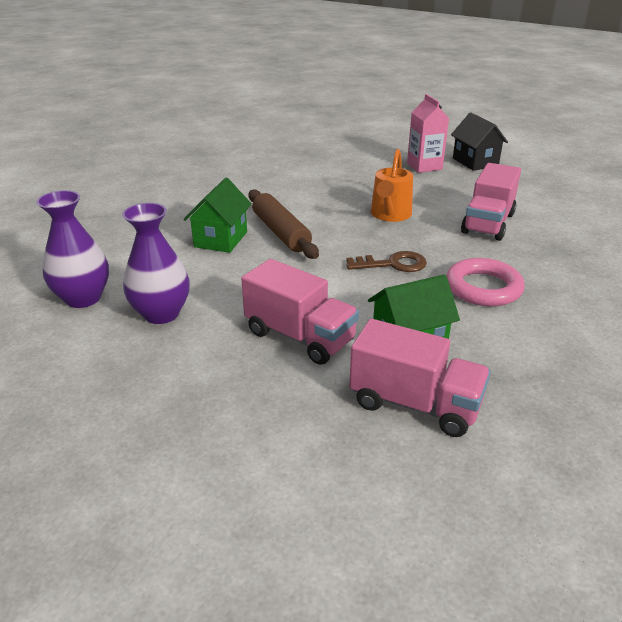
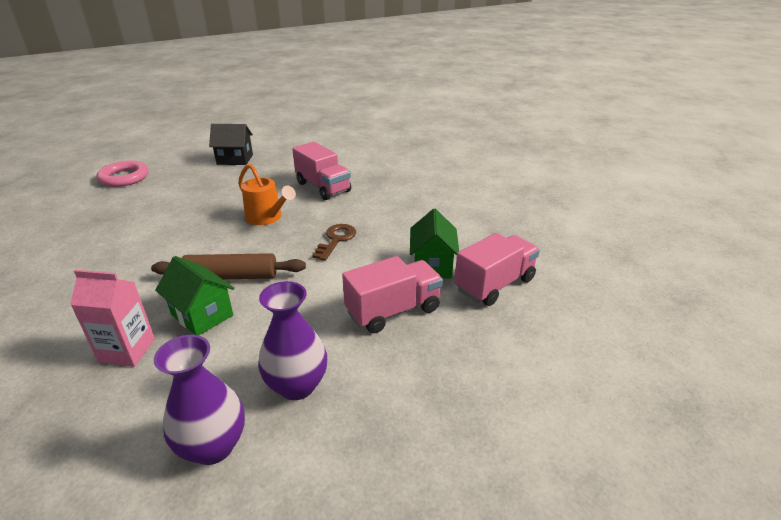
camera: 65 degrees left, 0 degrees up
pink carton [407,94,449,173] -> pink carton moved to [70,270,155,367]
pink ring [446,258,525,306] -> pink ring moved to [96,160,149,187]

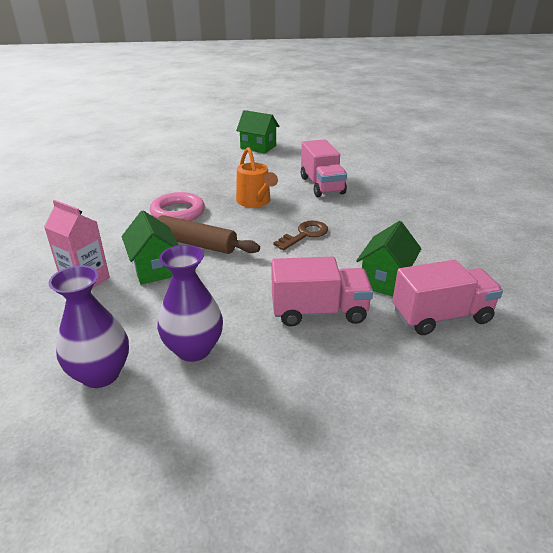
camera: 25 degrees right, 0 degrees up
pink ring [96,160,149,187] -> pink ring moved to [150,192,205,221]
black house [209,124,253,165] -> green house [236,110,279,153]

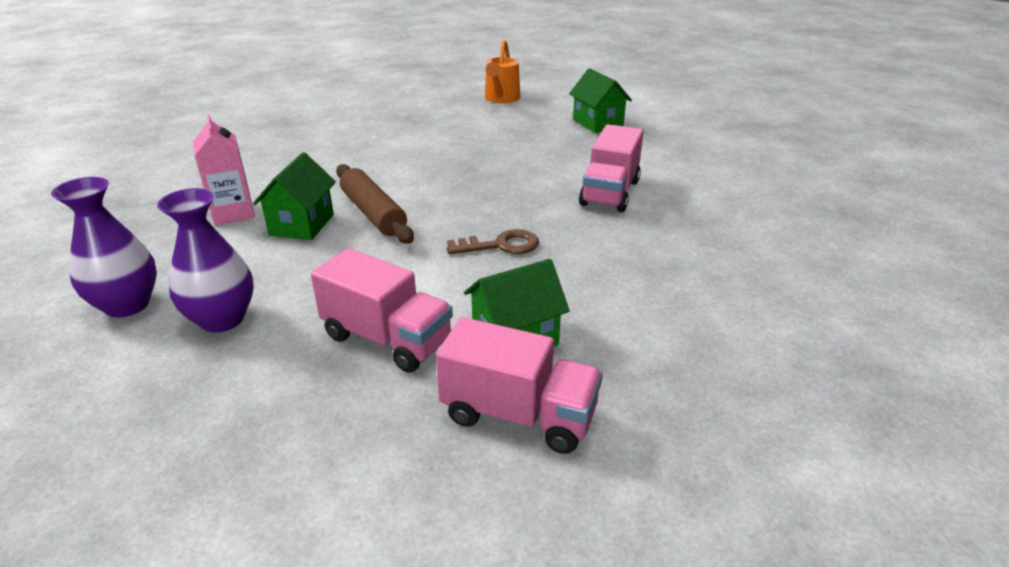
camera: 35 degrees right, 0 degrees up
pink ring [150,192,205,221] -> none
orange watering can [236,147,278,208] -> orange watering can moved to [485,39,520,103]

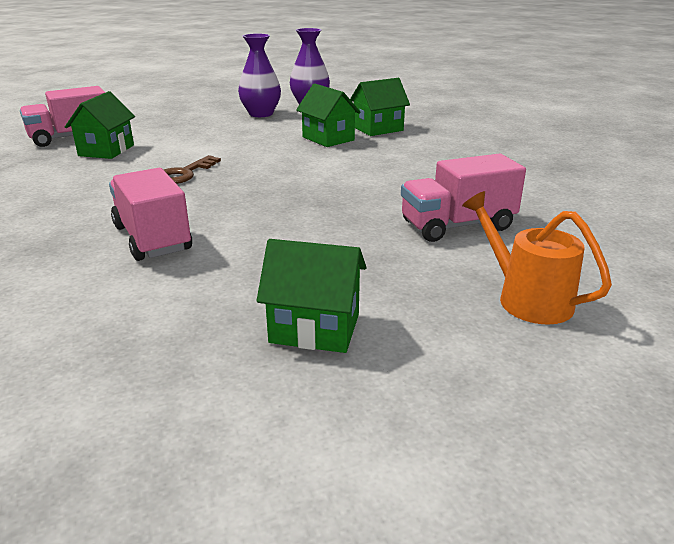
camera: 130 degrees right, 5 degrees down
pink carton [193,114,255,225] -> green house [350,78,410,136]
pink truck [311,248,453,373] -> pink truck moved to [401,154,526,242]
brown rolling pin [336,164,414,244] -> none

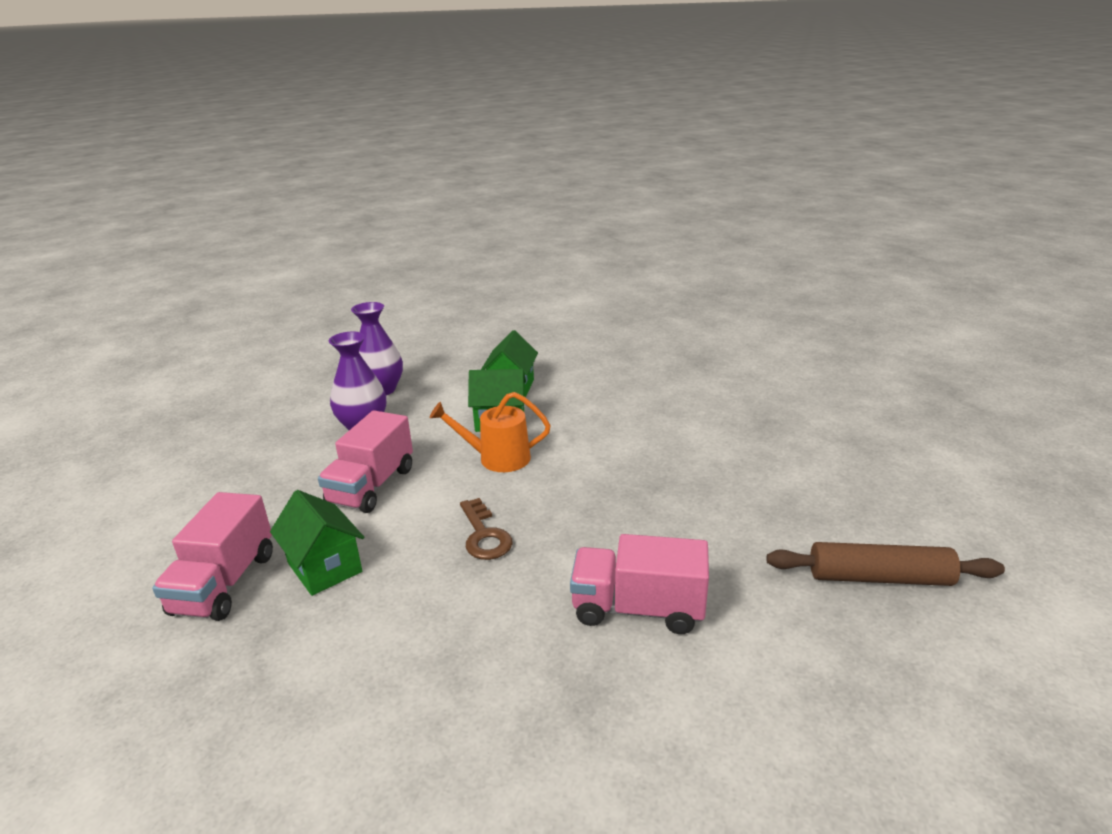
camera: 50 degrees left, 0 degrees up
green house [256,239,366,353] -> brown rolling pin [766,542,1005,586]
pink truck [401,154,526,242] -> pink truck moved to [318,410,413,513]
orange watering can [462,191,612,325] -> orange watering can moved to [430,392,551,472]

